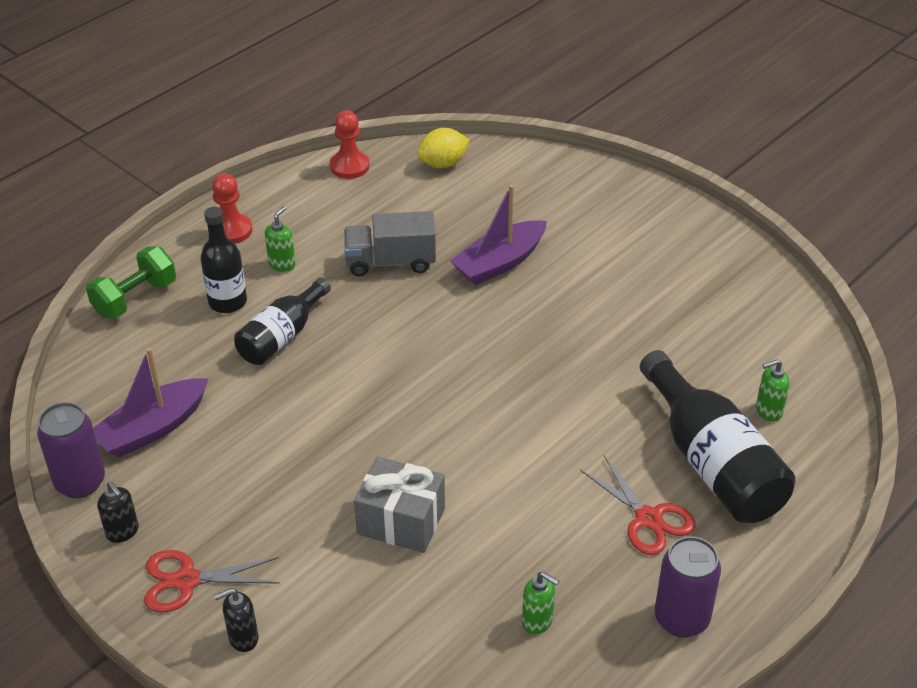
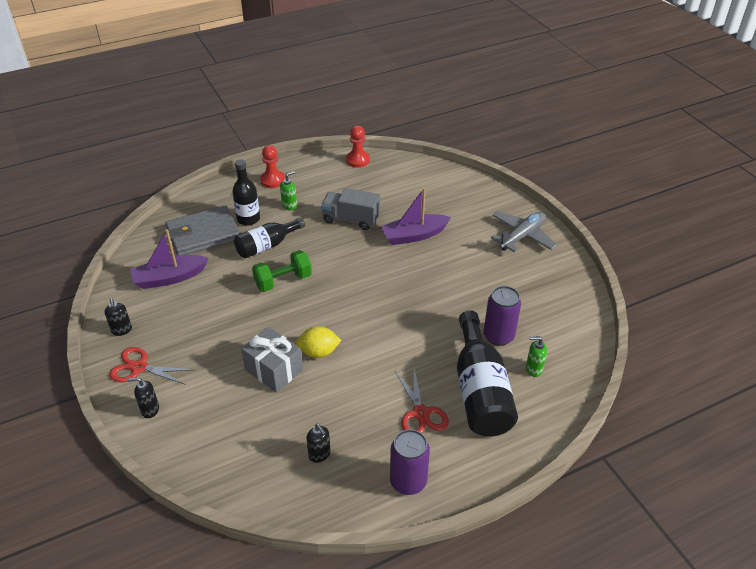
camera: 20 degrees right, 0 degrees up
purple can [37,402,105,498] -> purple can moved to [484,286,521,346]
green dumbbell [86,246,176,319] -> green dumbbell moved to [252,250,312,292]
yellow lemon [417,128,469,168] -> yellow lemon moved to [296,326,341,358]
green soap dispenser [522,571,559,635] -> black soap dispenser [306,424,331,463]
none -> grey wallet [165,205,240,255]
none -> grey plane [491,211,557,252]

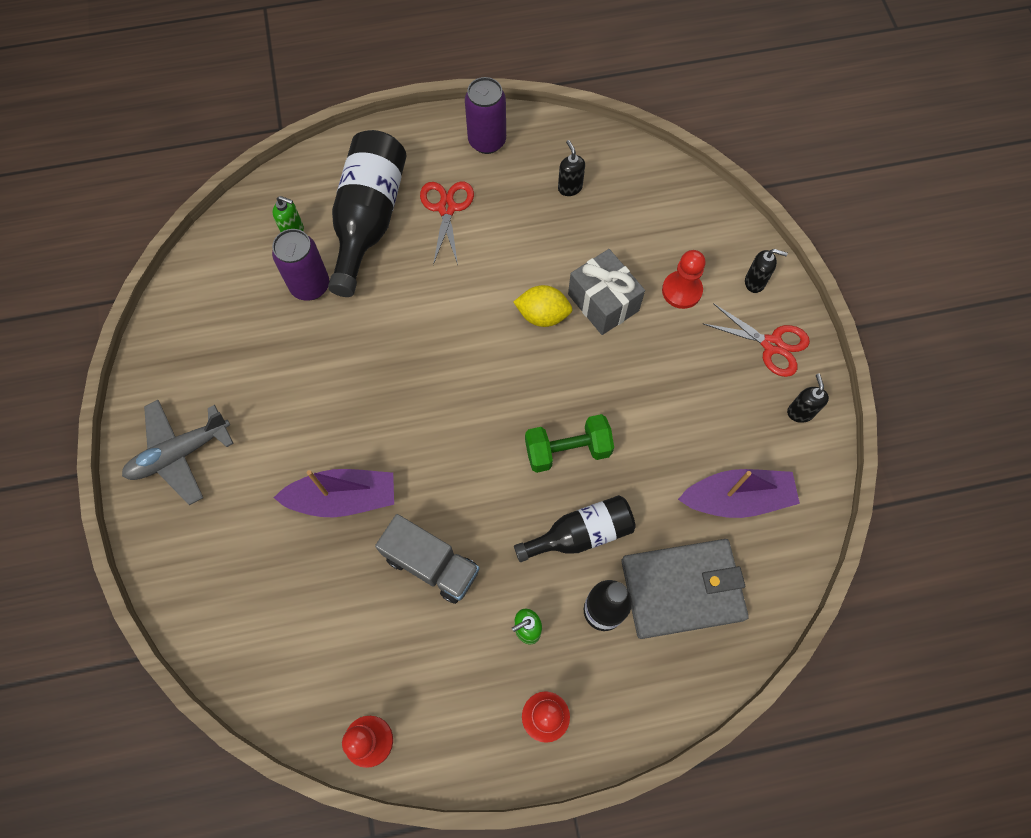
camera: 165 degrees left, 25 degrees up
none -> red pawn [662,250,706,309]

